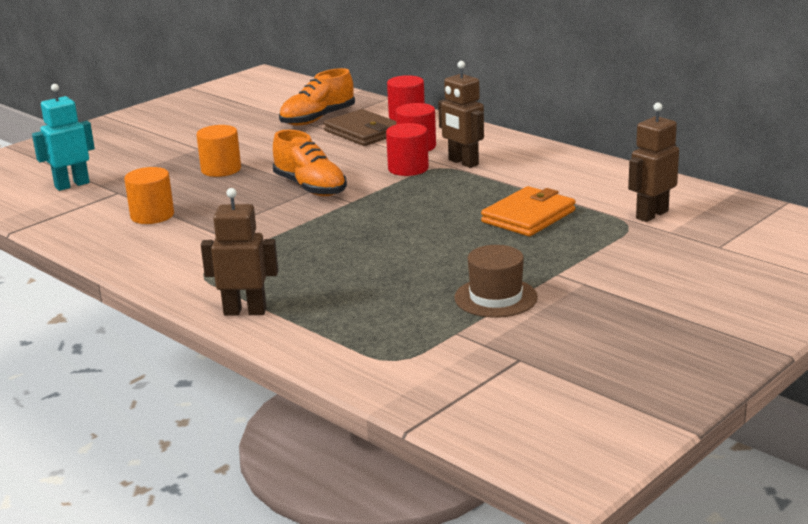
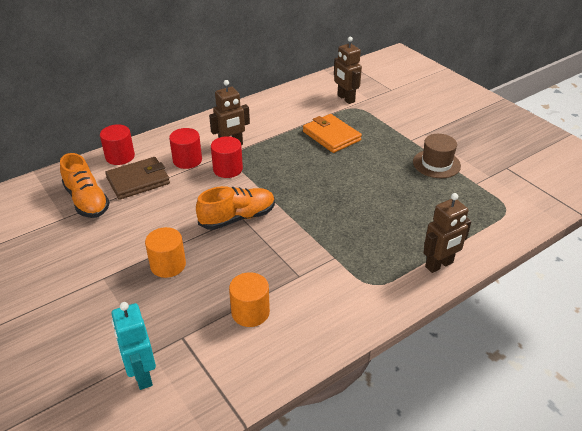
camera: 80 degrees left, 15 degrees up
brown robot [201,188,278,316] -> brown robot turned 135 degrees counterclockwise [423,193,471,273]

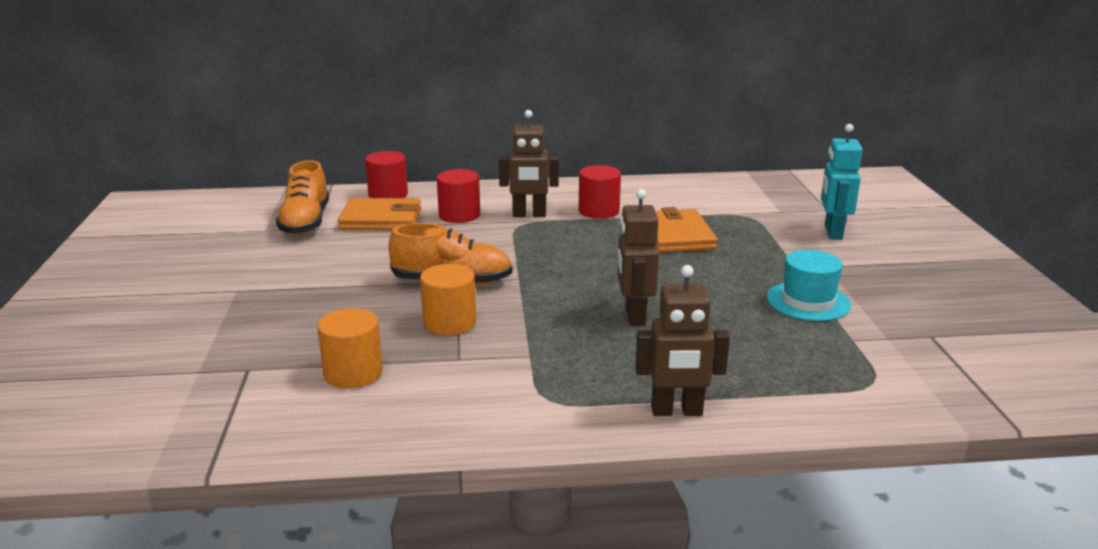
camera: 30 degrees right, 15 degrees down
brown wallet [105,157,170,200] -> orange wallet [338,198,421,230]
turquoise robot [111,302,156,390] -> turquoise robot moved to [821,124,863,240]
orange cylinder [145,227,186,278] -> orange cylinder moved to [420,264,476,335]
red cylinder [211,136,243,178] -> red cylinder moved to [579,165,621,219]
brown robot [334,37,362,104] -> brown robot moved to [618,189,659,326]
brown hat [413,134,461,178] -> turquoise hat [767,250,851,321]

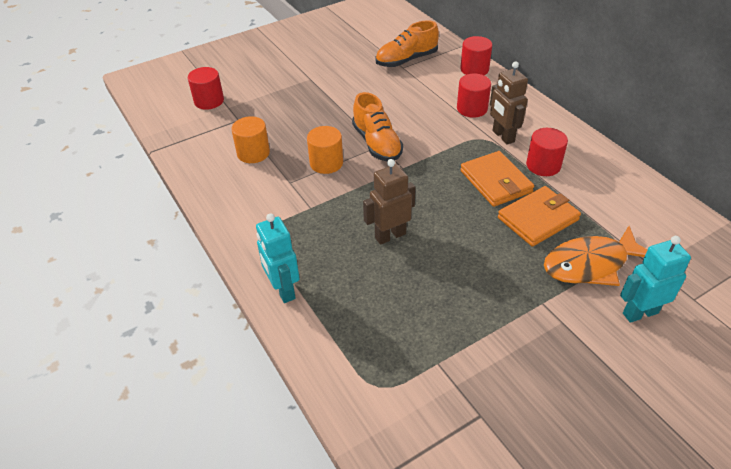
camera: 65 degrees right, 20 degrees up
orange wallet [338,198,421,230] -> orange wallet moved to [460,151,534,207]
brown robot [635,265,730,416] -> turquoise robot [256,213,300,303]
turquoise hat [767,250,851,321] -> none
none -> red cylinder [188,67,224,110]
none -> orange fish [544,226,648,286]

